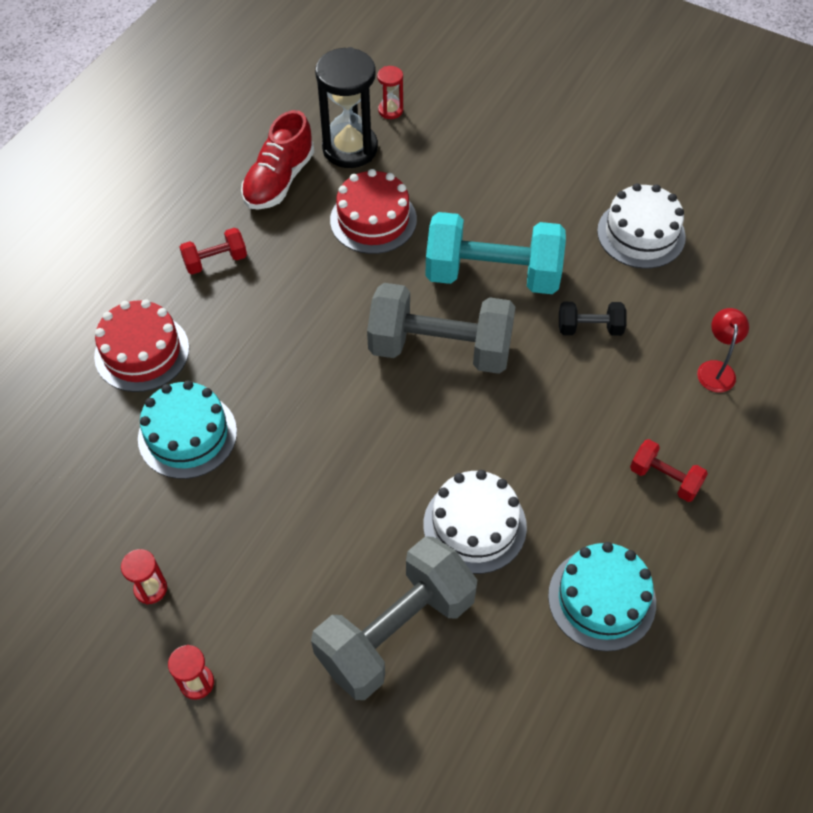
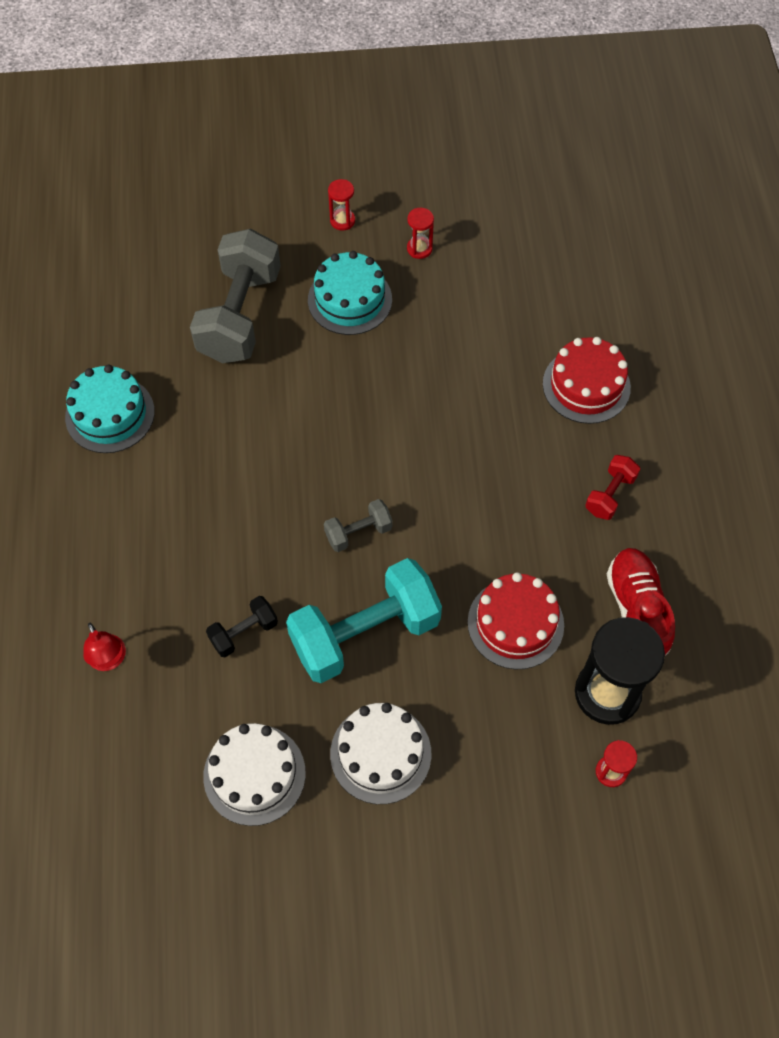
camera: 145 degrees right, 5 degrees up
turquoise cake [138,380,237,479] -> turquoise cake moved to [308,251,392,335]
grey dumbbell [367,283,515,374] -> grey dumbbell [324,499,393,552], size x0.47
white cake [423,470,527,574] -> white cake moved to [330,703,431,804]
red dumbbell [630,439,708,502] -> none

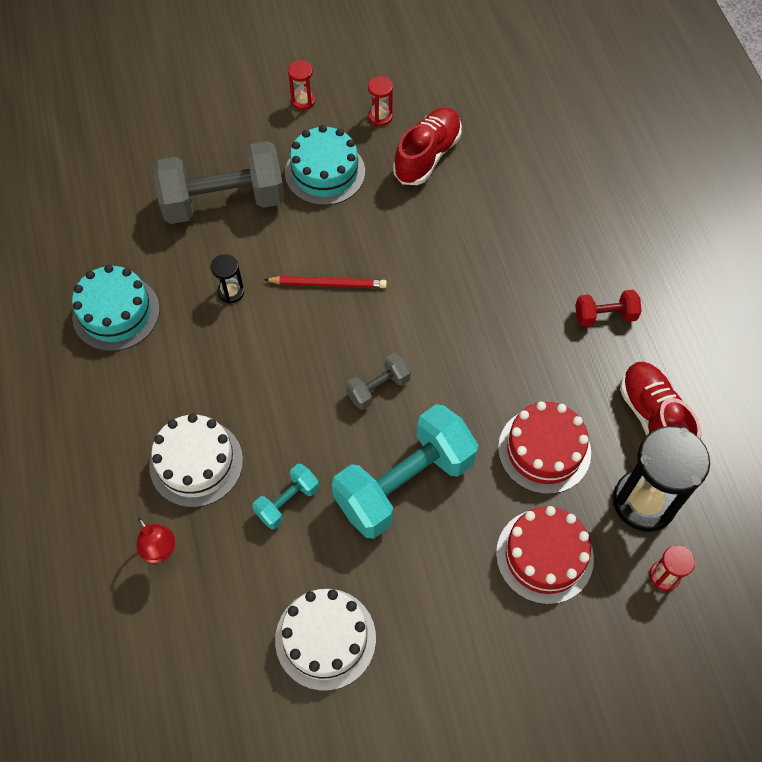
camera: 10 degrees left, 0 degrees up
grey dumbbell [190,229,281,363] -> grey dumbbell turned 75 degrees clockwise [153,141,285,224]
black dumbbell [206,596,278,657] -> turquoise dumbbell [252,464,319,529]
white cake [330,703,431,804] -> white cake moved to [149,414,243,507]
red cake [543,337,631,424] -> red cake moved to [496,506,594,604]
red dumbbell [585,455,640,520] -> red dumbbell turned 60 degrees clockwise [575,290,642,327]
none -> black hourglass [211,254,244,304]
none -> red pencil [264,276,387,288]
none -> red shoe [393,107,462,185]

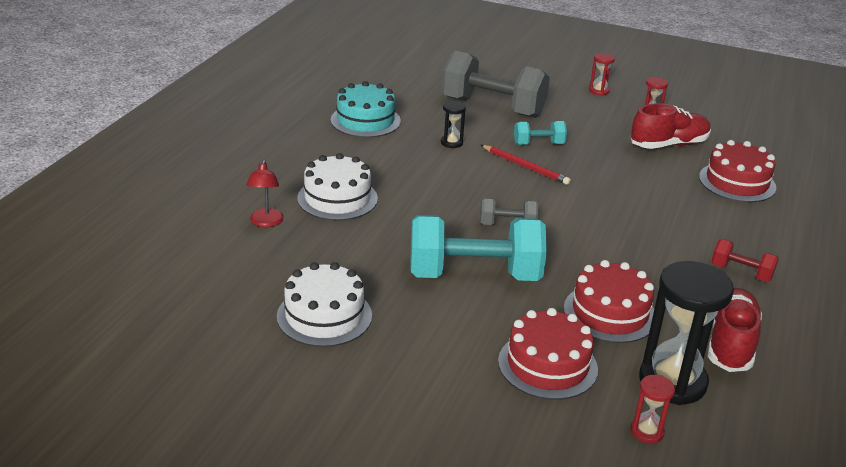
camera: 35 degrees right, 30 degrees down
turquoise dumbbell [252,464,319,529] -> turquoise dumbbell moved to [514,121,567,145]
turquoise cake [285,125,365,205] -> none
none -> red cake [699,140,776,202]

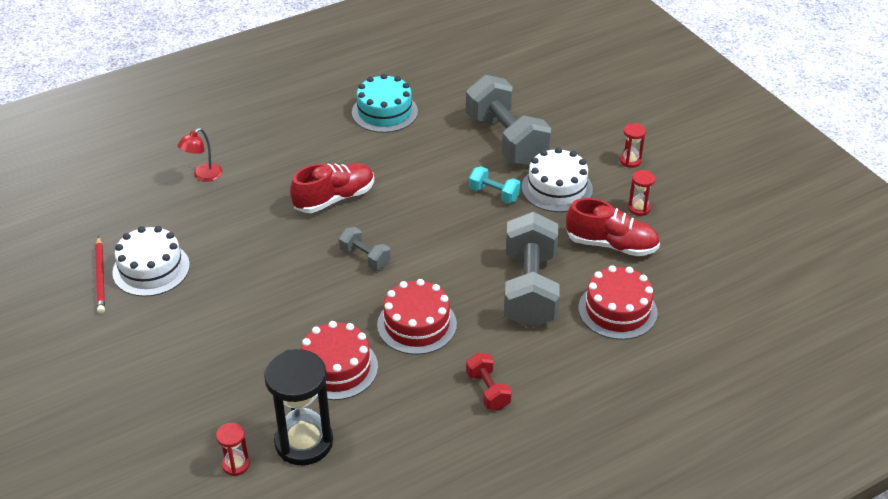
camera: 40 degrees right, 10 degrees up
white cake [297,153,378,221] -> white cake moved to [522,147,593,212]
turquoise dumbbell [410,215,547,281] -> none
black hourglass [441,100,466,148] -> none
red pencil [481,145,571,185] -> red pencil moved to [95,236,105,314]
red cake [498,308,598,400] -> red cake moved to [377,279,457,355]
red shoe [708,288,762,372] -> red shoe moved to [290,163,374,213]
none -> grey dumbbell [504,212,560,328]

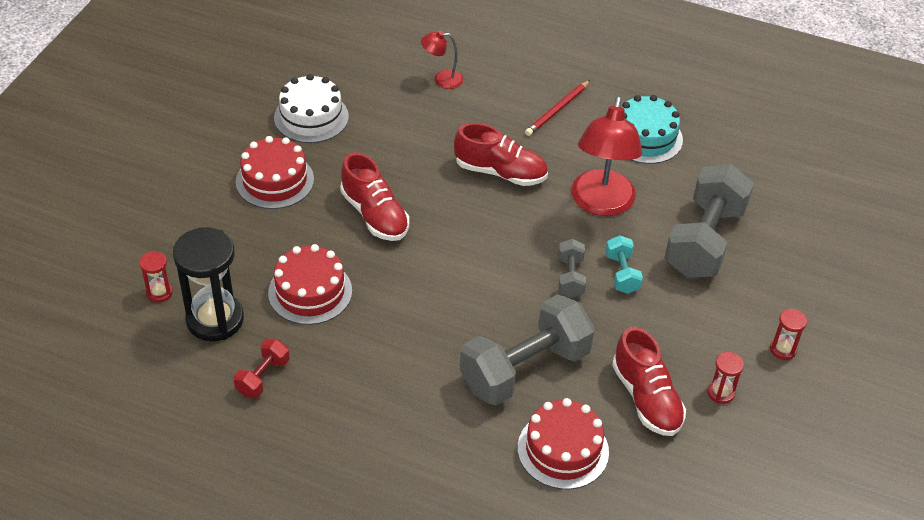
camera: 50 degrees right, 5 degrees up
red pencil [95,236,105,314] -> red pencil moved to [525,80,590,136]
grey dumbbell [339,227,391,270] -> grey dumbbell moved to [558,239,586,297]
red cake [377,279,457,355] -> red cake moved to [236,136,314,209]
red dumbbell [466,353,512,410] -> red dumbbell moved to [233,339,290,398]
white cake [522,147,593,212] -> none
none -> red shoe [340,152,409,241]
none -> red lamp [571,96,643,216]

